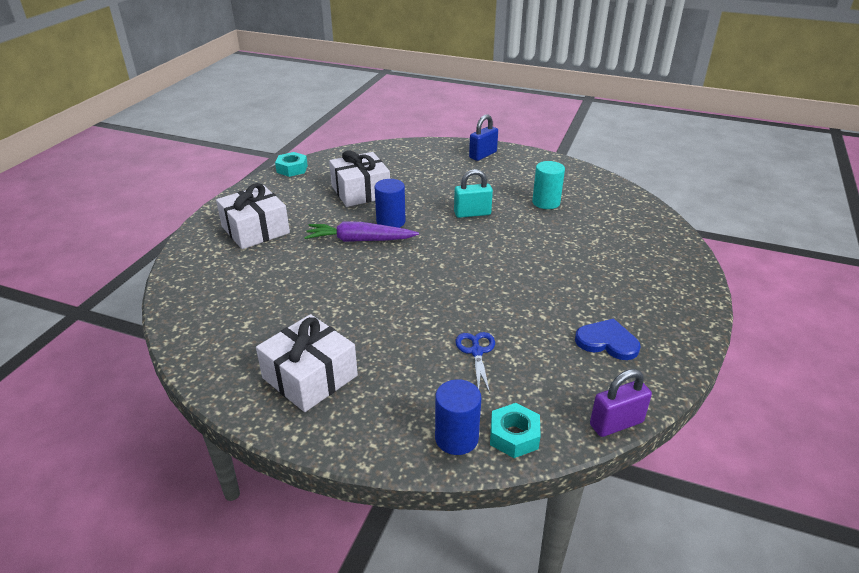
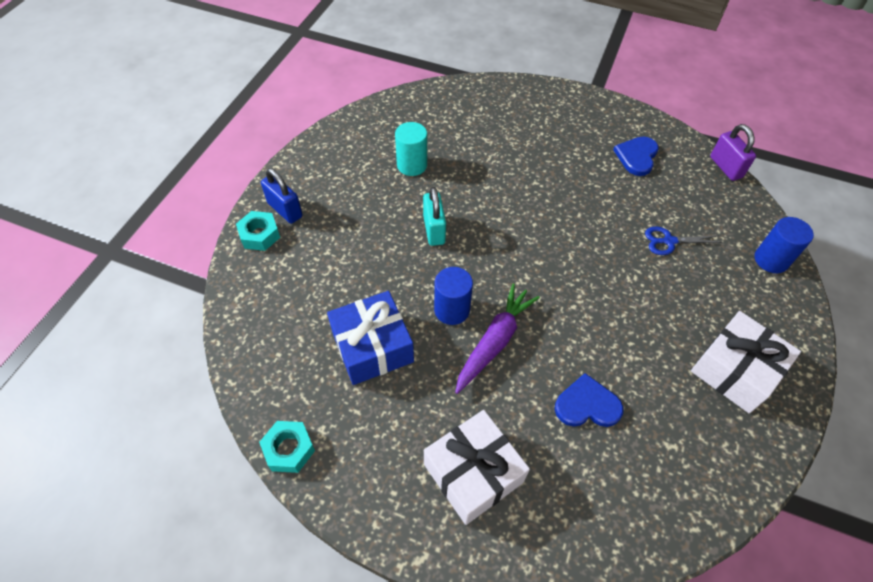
camera: 90 degrees left, 20 degrees up
purple carrot [304,221,419,242] -> purple carrot turned 150 degrees counterclockwise [455,283,540,394]
white gift [329,150,390,207] -> blue gift [327,291,414,385]
turquoise nut [490,403,541,458] -> turquoise nut moved to [236,211,280,251]
none -> blue heart [555,373,623,427]

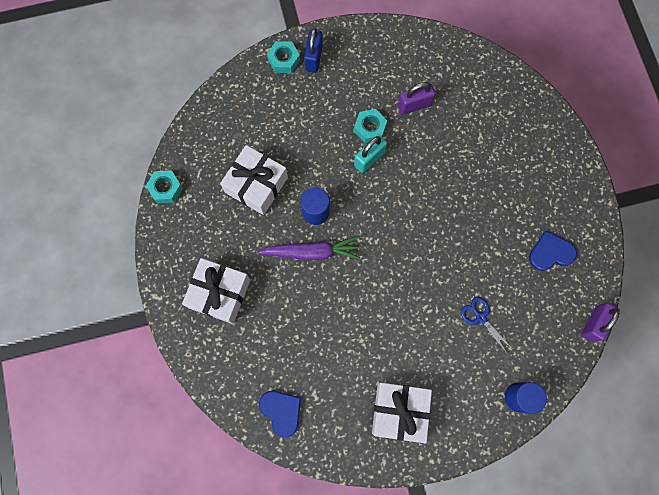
camera: 55 degrees right, 20 degrees up
blue gift [327,291,414,385] -> white gift [220,145,288,215]
turquoise cylinder [395,122,427,176] -> purple padlock [398,82,435,115]
blue heart [555,373,623,427] -> blue heart moved to [259,391,301,438]
none -> turquoise nut [354,109,387,143]

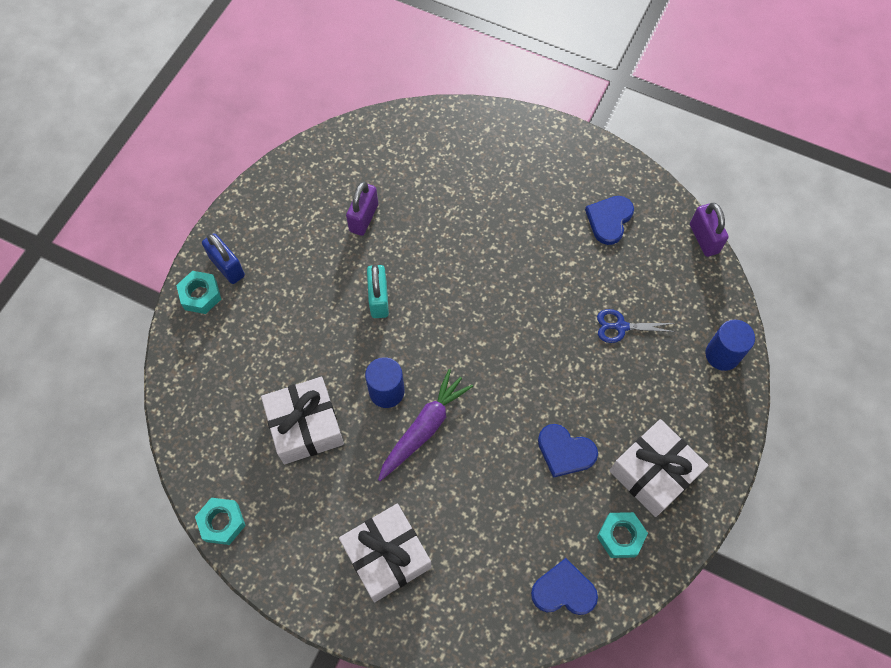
camera: 50 degrees left, 10 degrees down
turquoise nut [354,109,387,143] -> turquoise nut moved to [597,512,648,558]
none -> blue heart [538,424,598,478]

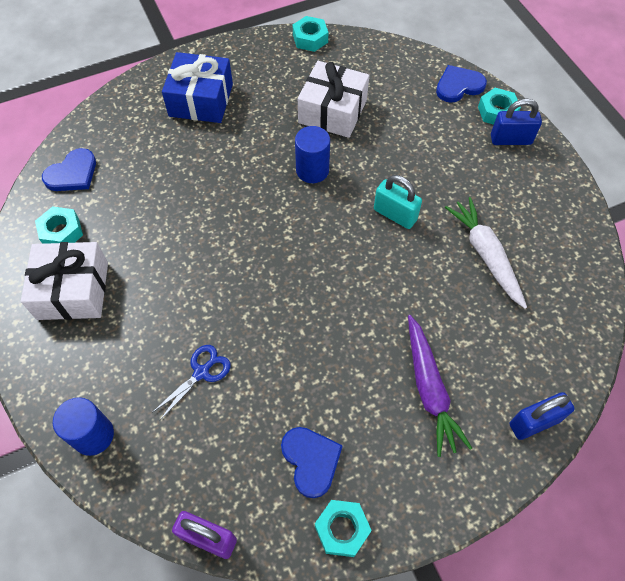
camera: 130 degrees right, 5 degrees down
white gift [339,504,432,602] -> blue gift [162,52,233,123]
purple padlock [346,182,378,236] -> white carrot [445,197,527,309]
purple carrot [378,369,473,481] -> purple carrot moved to [408,315,472,457]
blue heart [538,424,598,478] -> blue heart moved to [436,65,487,103]
none -> turquoise nut [315,500,372,557]
none -> blue padlock [509,392,575,440]

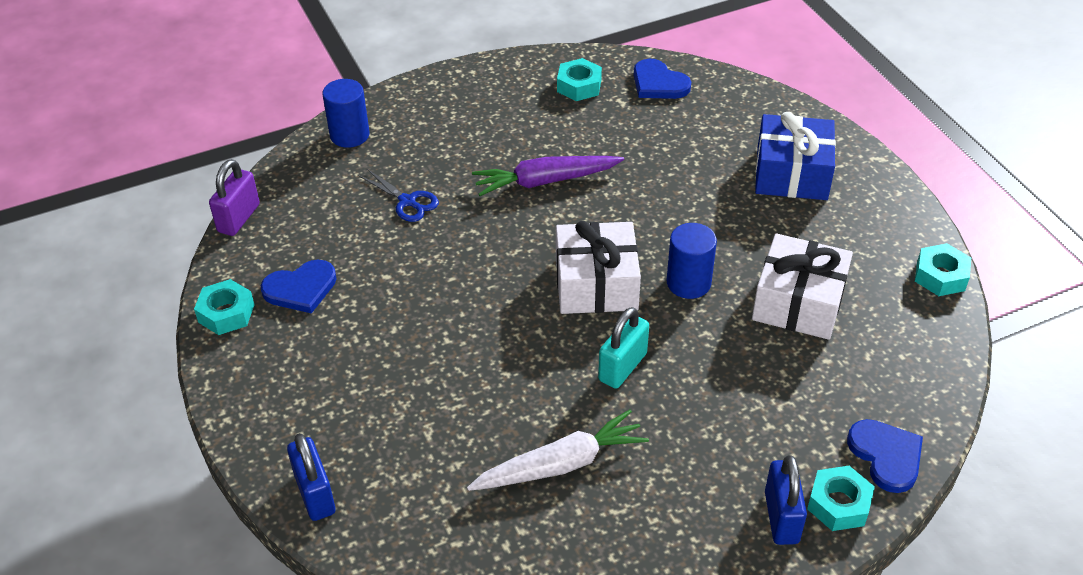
camera: 90 degrees right, 15 degrees down
white gift [21,242,108,320] -> white gift moved to [556,221,641,314]
purple carrot [408,315,472,457] -> purple carrot moved to [472,156,624,196]

